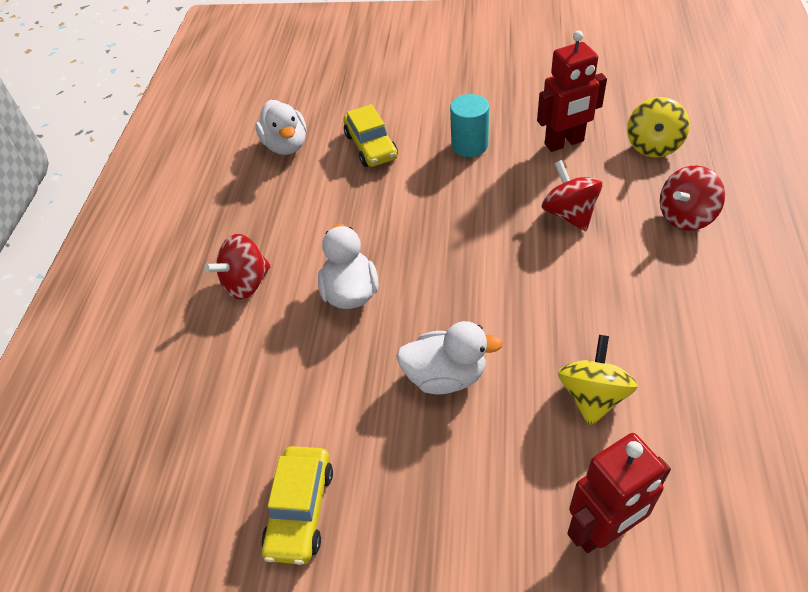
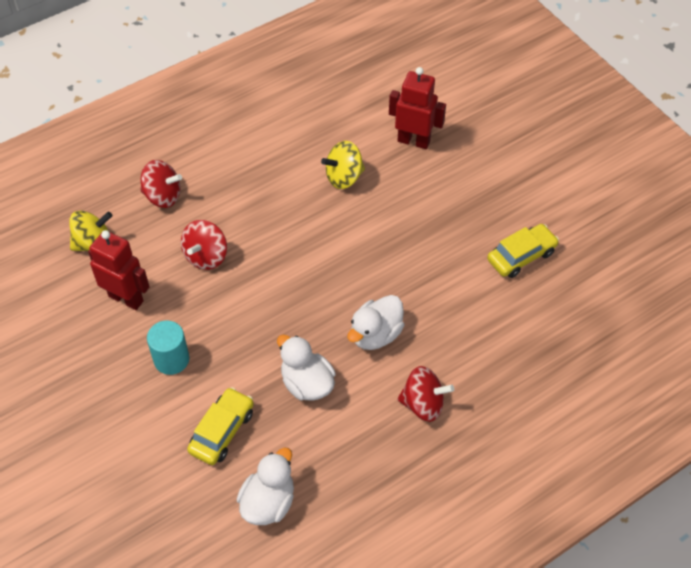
camera: 135 degrees left, 5 degrees up
white duck [396,321,503,394] -> white duck moved to [277,335,336,401]

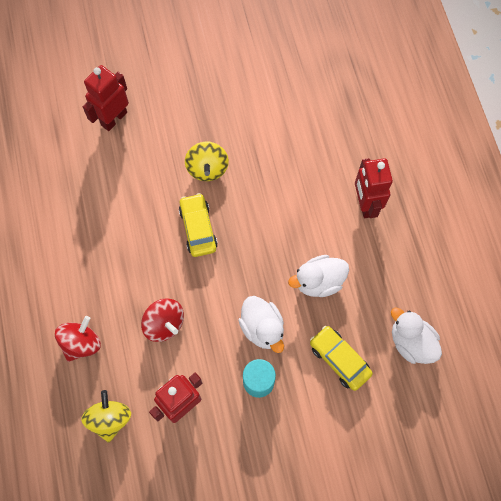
camera: 70 degrees left, 15 degrees up
yellow spinning top [321,141,365,189] -> yellow spinning top moved to [185,142,229,181]
white duck [347,295,405,350] -> white duck moved to [238,296,284,353]
red spinning top [397,366,454,422] -> red robot [355,158,393,218]
yellow car [487,224,559,278] -> yellow car moved to [179,193,218,257]

